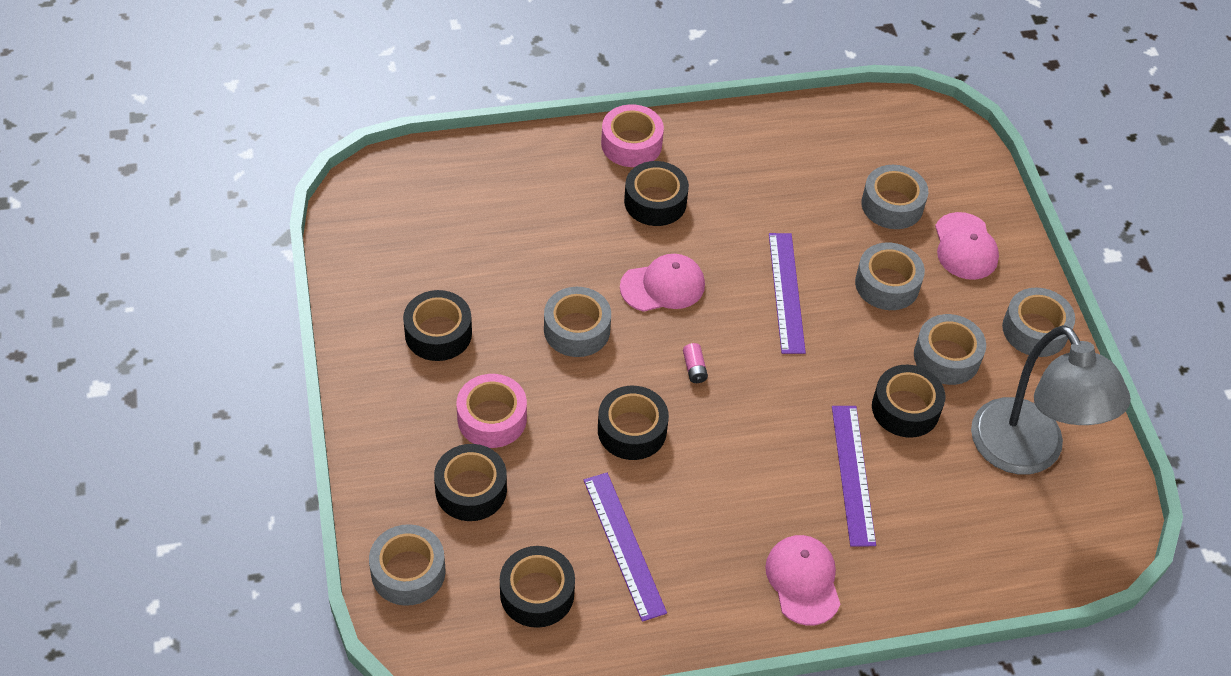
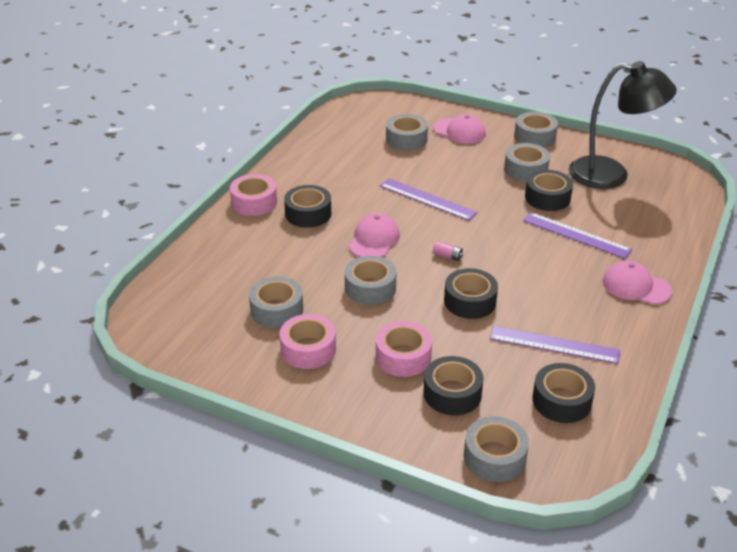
camera: 50 degrees left, 15 degrees down
black tape [403,290,472,361] -> pink tape [280,314,336,369]
grey tape [855,242,925,310] -> grey tape moved to [249,276,303,328]
grey lamp [971,325,1131,474] -> black lamp [569,61,677,189]

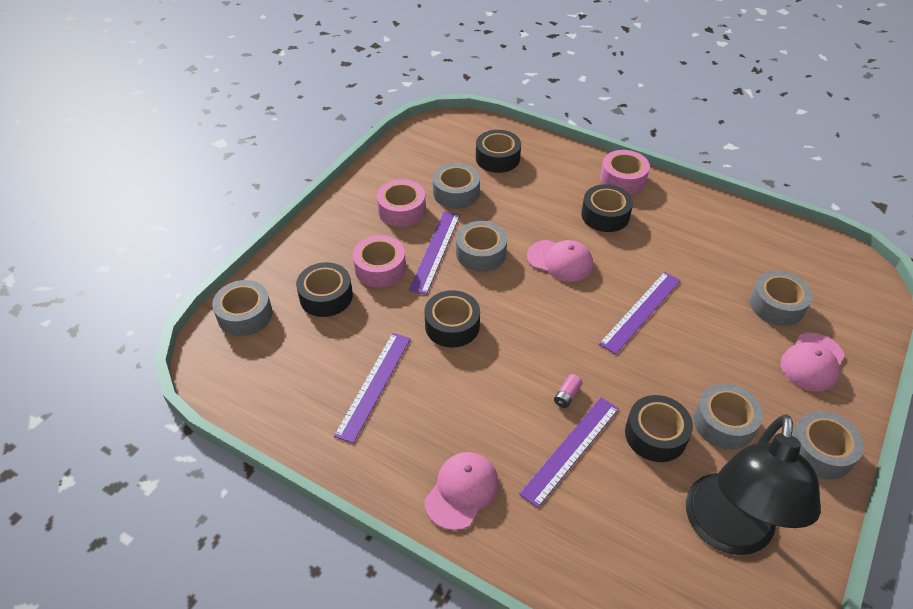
camera: 95 degrees right, 10 degrees up
pink battery [433,241,463,261] -> pink battery moved to [554,374,583,408]
black tape [532,363,595,423] -> black tape moved to [476,130,521,173]
none -> purple ruler [409,211,460,295]

